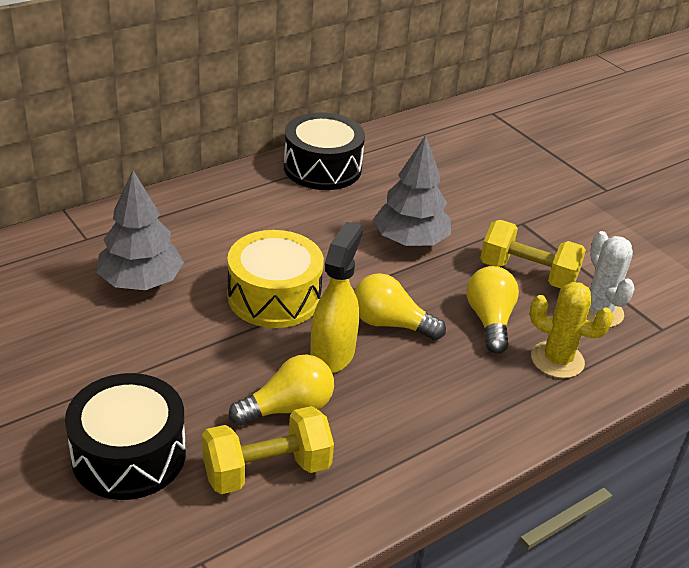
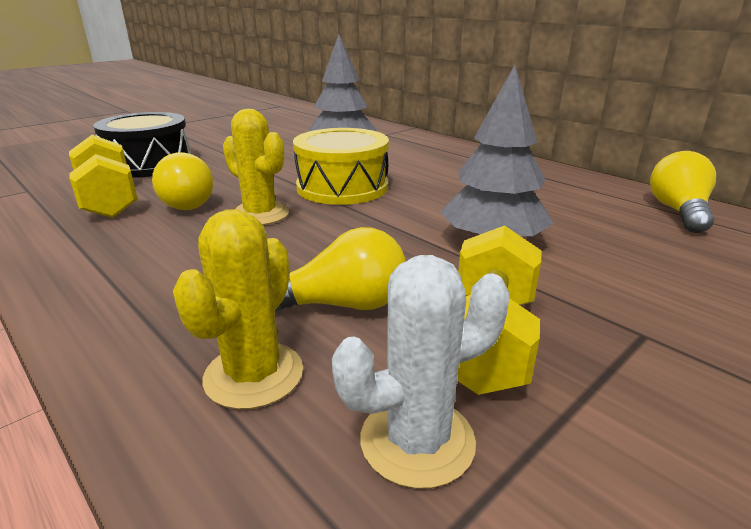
camera: 85 degrees right, 10 degrees down
black drum [284,112,365,190] -> none
yellow spray bottle [310,222,363,373] -> yellow cactus [223,109,289,225]
yellow light bulb [354,273,446,340] -> yellow light bulb moved to [650,151,716,233]

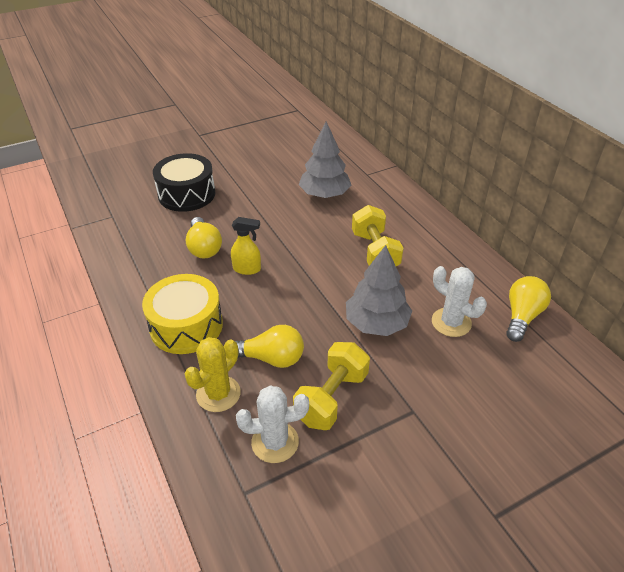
camera: 15 degrees right, 15 degrees up
yellow dumbbell [69,135,138,218] -> yellow dumbbell moved to [352,205,403,266]
yellow cactus [223,109,289,225] -> yellow spray bottle [231,217,261,275]
yellow drum [293,128,389,205] -> yellow drum moved to [142,274,223,354]
none -> white cactus [432,266,487,337]

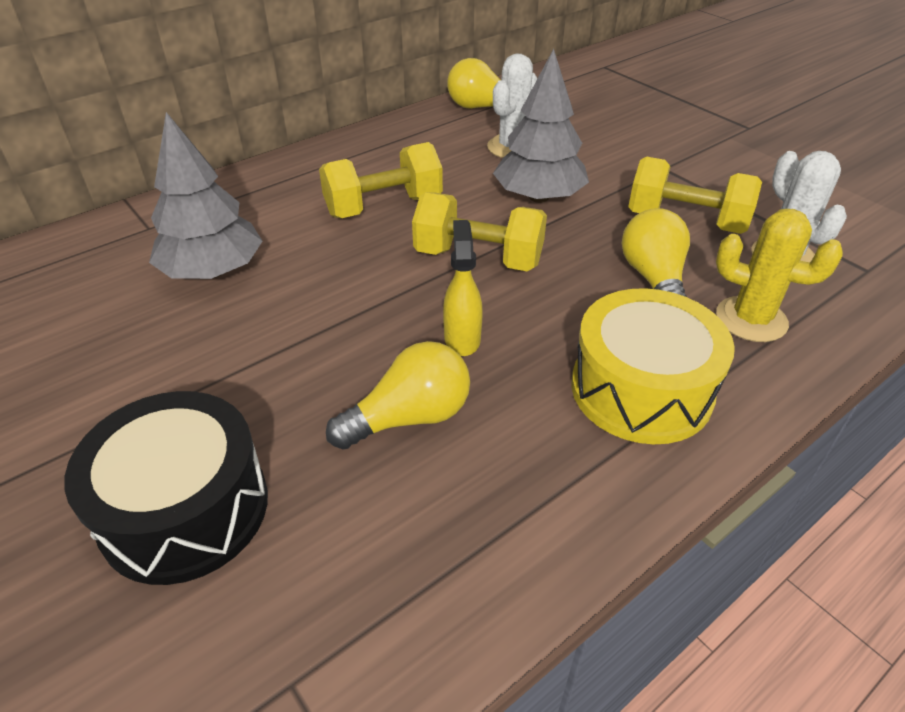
camera: 100 degrees left, 0 degrees up
none -> yellow dumbbell [412,192,547,271]

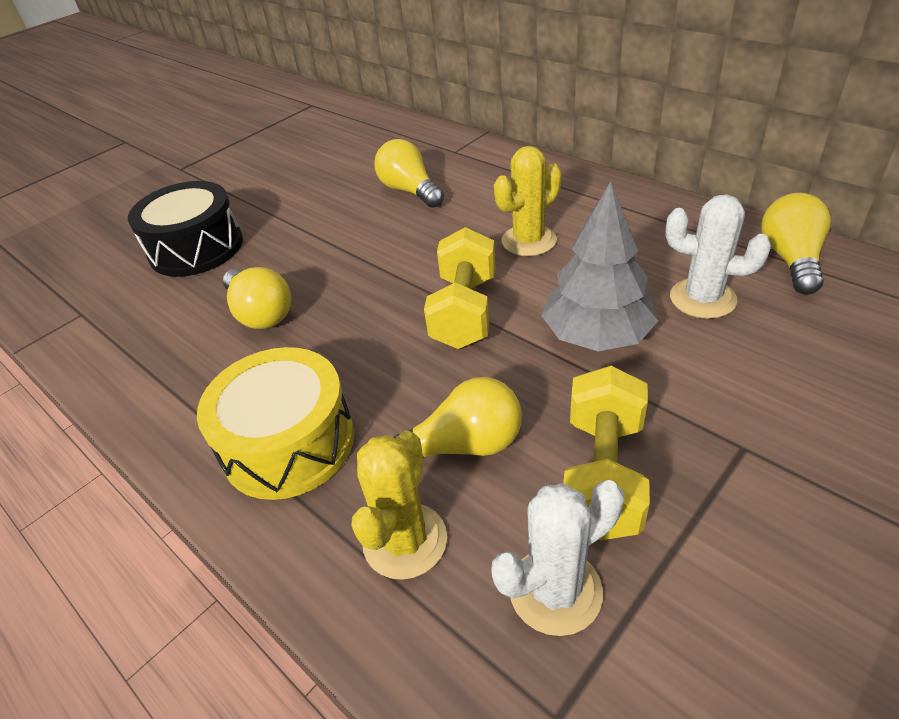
camera: 85 degrees right, 0 degrees up
grey tree [149,112,263,279] -> yellow light bulb [375,139,444,208]
yellow dumbbell [319,142,443,218] -> yellow cactus [494,146,562,256]
yellow spray bottle [443,220,483,356] -> none

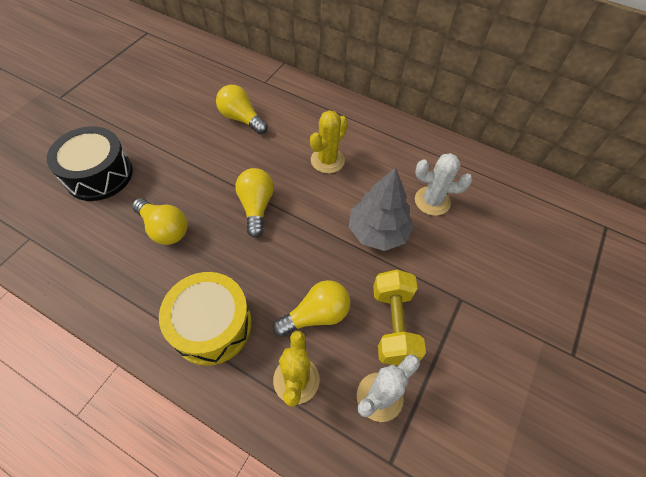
camera: 20 degrees left, 15 degrees up
yellow dumbbell [424,227,496,349] -> none
yellow light bulb [761,193,831,295] -> yellow light bulb moved to [235,168,274,238]

